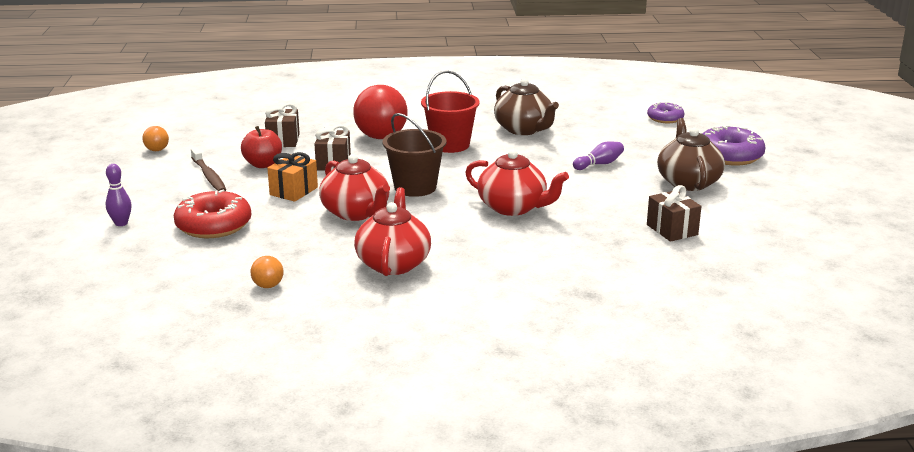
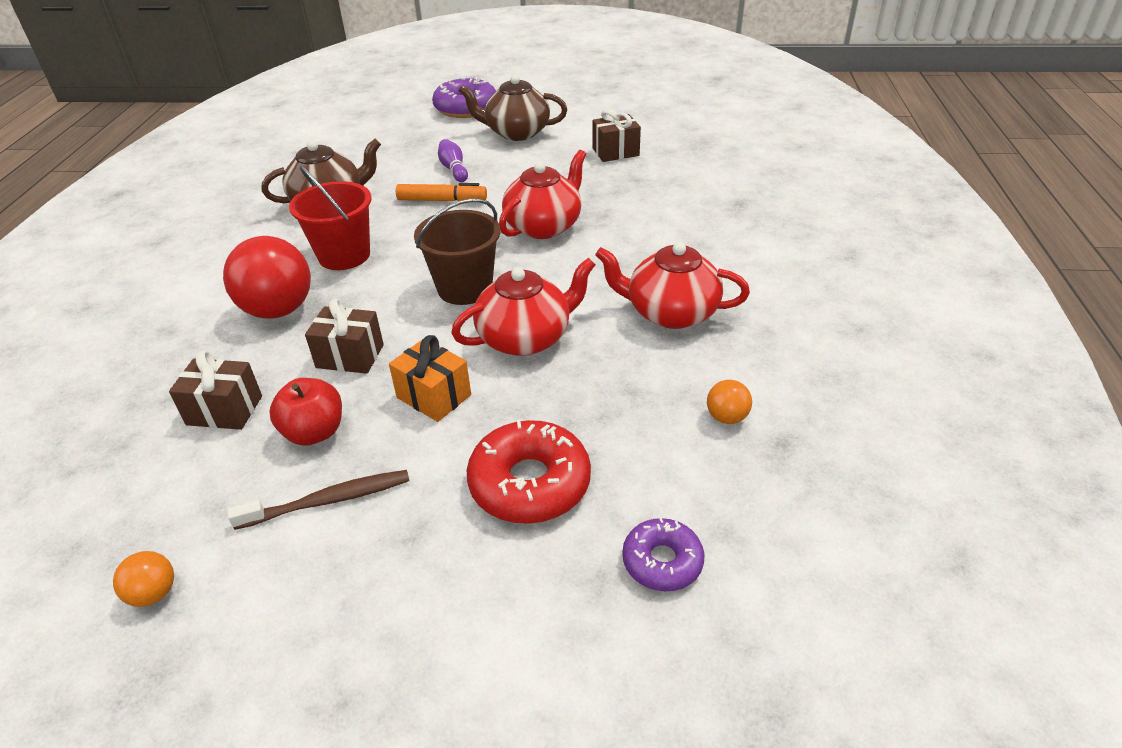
camera: 80 degrees left, 15 degrees up
purple bowling pin [106,164,132,226] -> none
purple donut [647,102,684,123] -> purple donut moved to [622,517,704,591]
none -> orange marker [396,183,487,201]

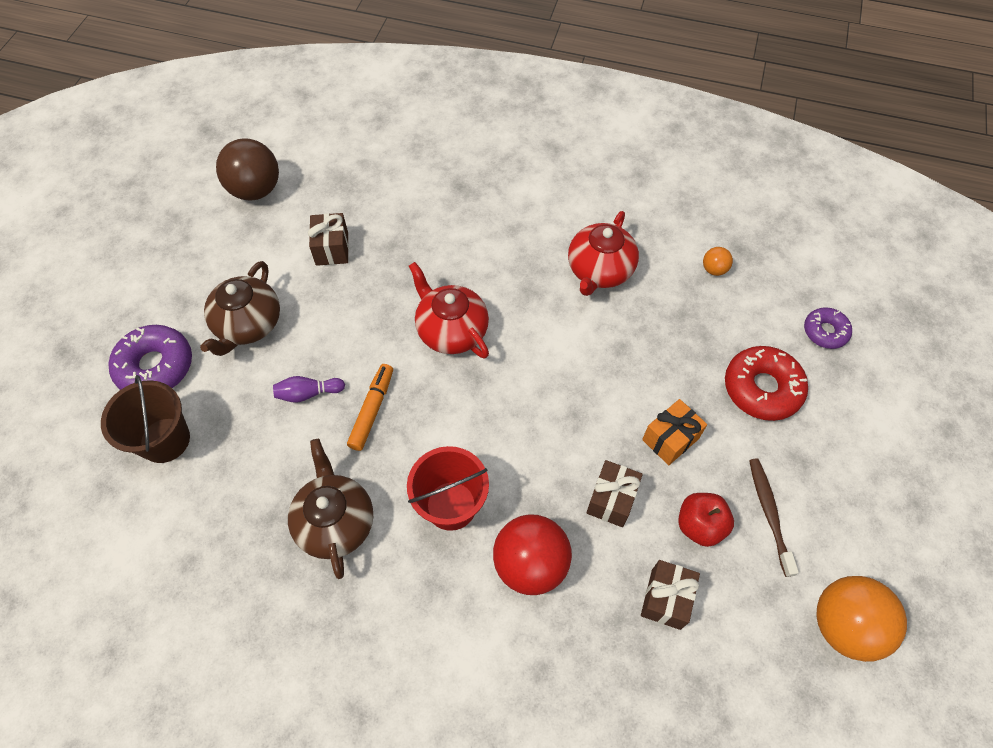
camera: 80 degrees left, 20 degrees up
orange ball [113,551,174,607] -> orange ball [816,576,907,662], size x2.18
brown bucket [414,198,500,305] -> brown bucket moved to [101,375,190,463]
red teapot [451,258,596,356] -> none
none -> brown ball [216,138,279,200]

